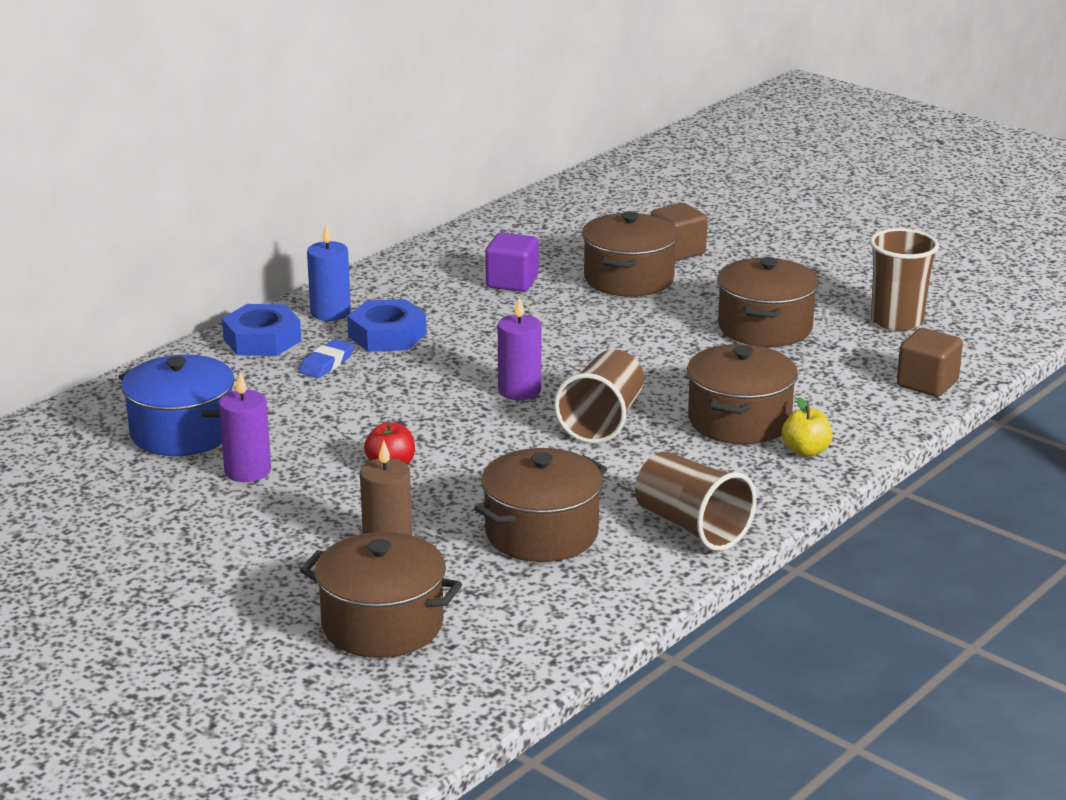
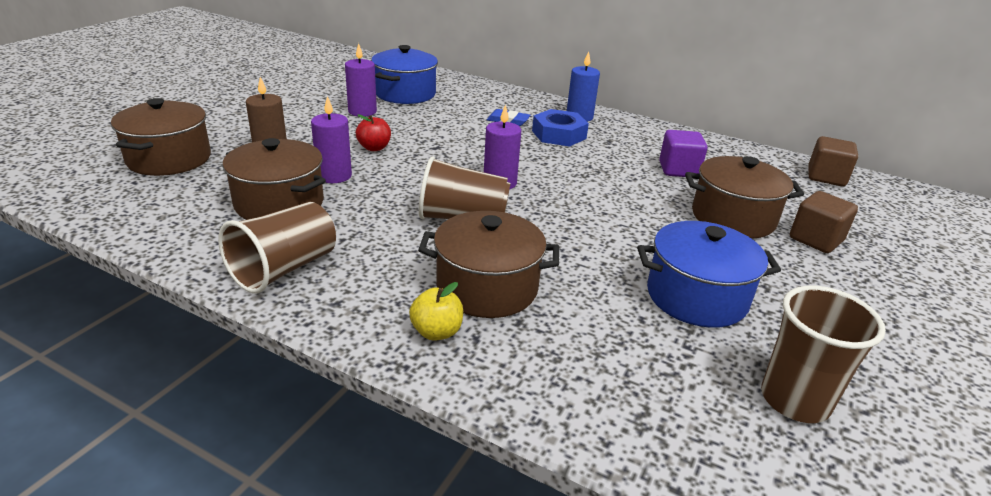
camera: 75 degrees right, 5 degrees up
blue nut [222,304,301,356] -> none
brown pot [717,257,819,347] -> blue pot [637,221,781,328]
brown cube [897,328,963,397] -> brown cube moved to [808,136,858,186]
none -> purple candle [311,96,352,183]

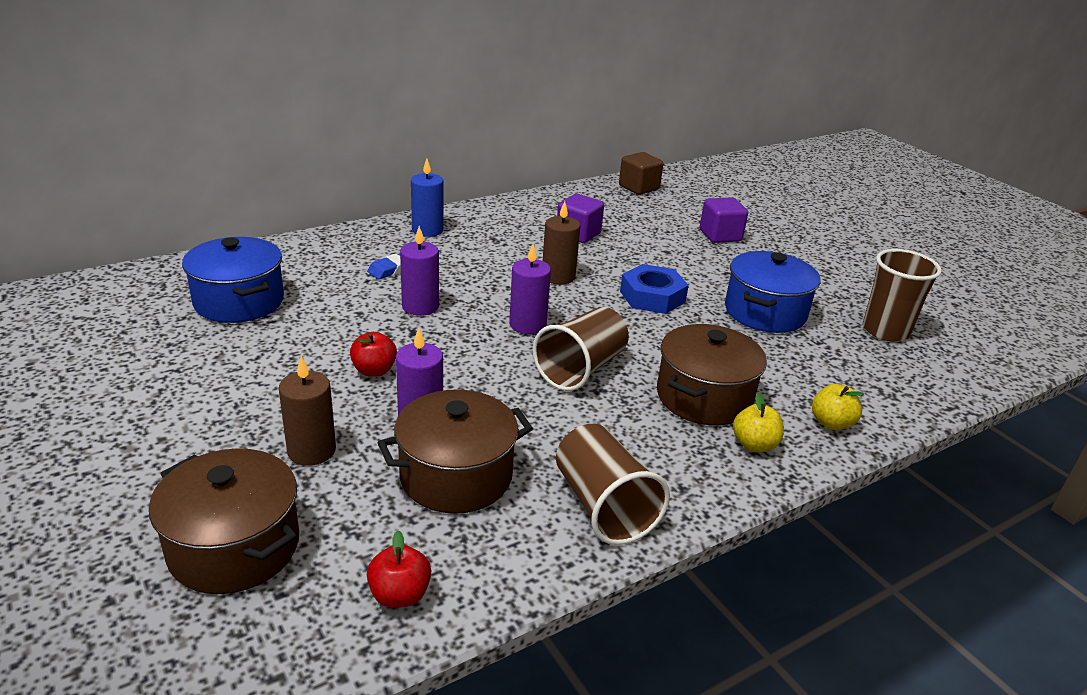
camera: 60 degrees left, 0 degrees up
purple candle [345,43,377,117] -> purple candle moved to [400,226,439,316]
blue nut [532,109,589,146] -> blue nut moved to [620,264,689,314]
brown pot [685,156,804,239] -> none
brown cube [790,191,858,253] -> purple cube [700,197,748,243]
none -> red apple [367,530,431,608]
none -> brown candle [543,201,580,285]
none -> yellow apple [812,384,864,430]

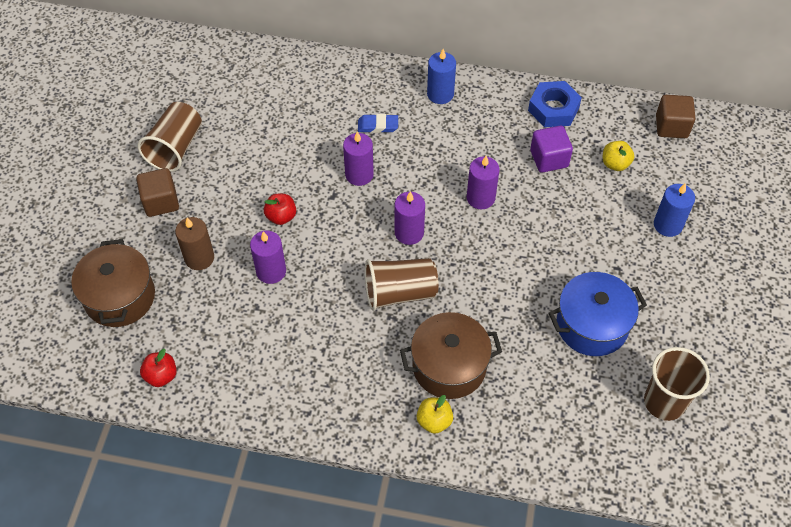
camera: 45 degrees right, 25 degrees up
blue pot [182,237,284,323] -> none
brown pot [377,389,533,514] -> none
brown candle [543,201,580,285] -> purple candle [467,156,500,209]
brown cup [556,424,670,545] -> brown cup moved to [137,102,202,172]
blue nut [620,264,689,314] -> blue nut moved to [528,81,582,127]
purple cube [700,197,748,243] -> blue candle [654,184,695,237]
yellow apple [812,384,864,430] -> yellow apple moved to [603,141,634,171]
none -> brown cube [136,168,179,217]

